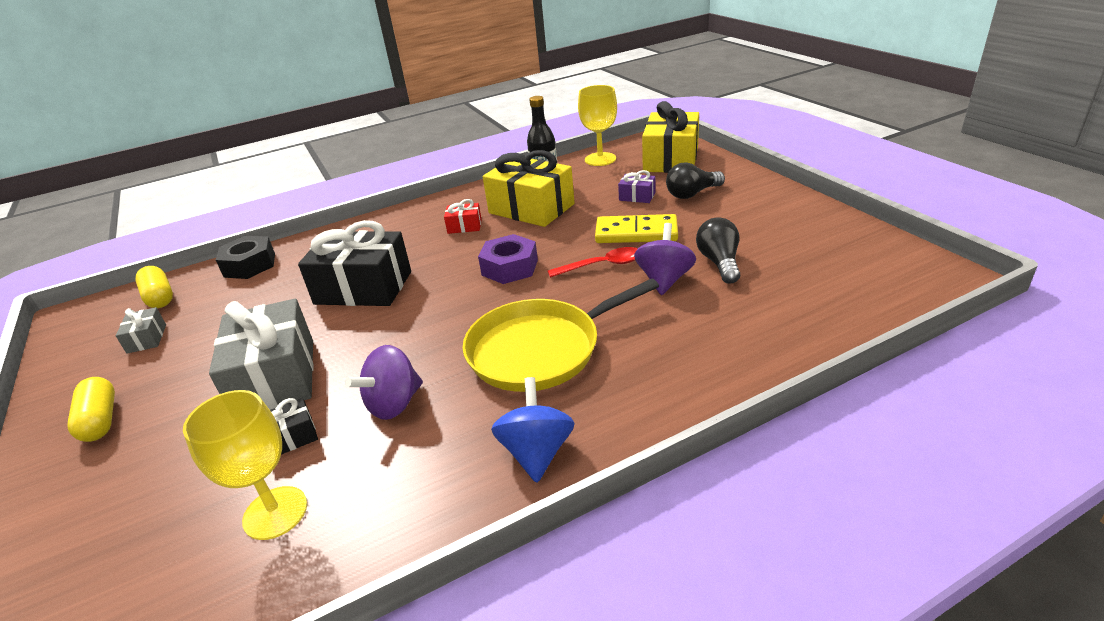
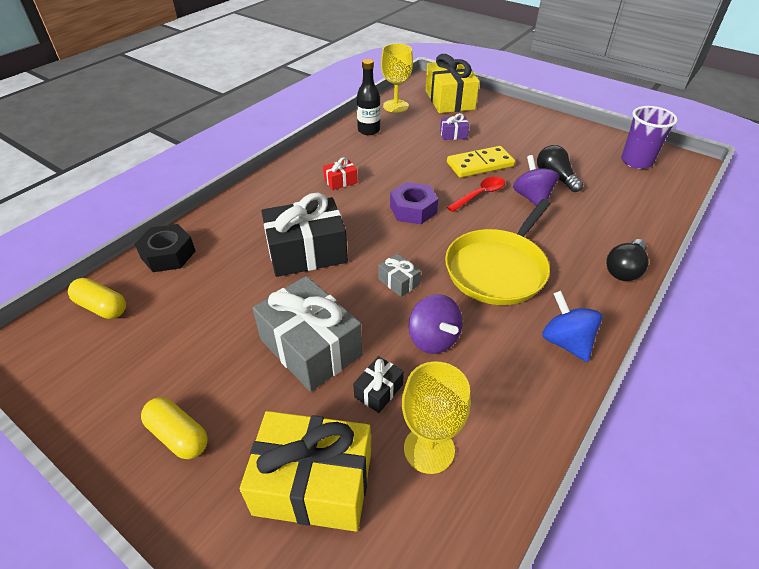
camera: 30 degrees left, 10 degrees up
grey gift [116,307,166,354] -> grey gift moved to [378,253,421,297]
purple spinning top [345,345,423,420] -> purple spinning top turned 45 degrees counterclockwise [409,294,463,354]
yellow gift [483,150,575,227] -> yellow gift moved to [240,411,371,532]
black light bulb [666,162,725,199] -> black light bulb moved to [606,239,648,281]
none -> purple cup [621,106,678,169]

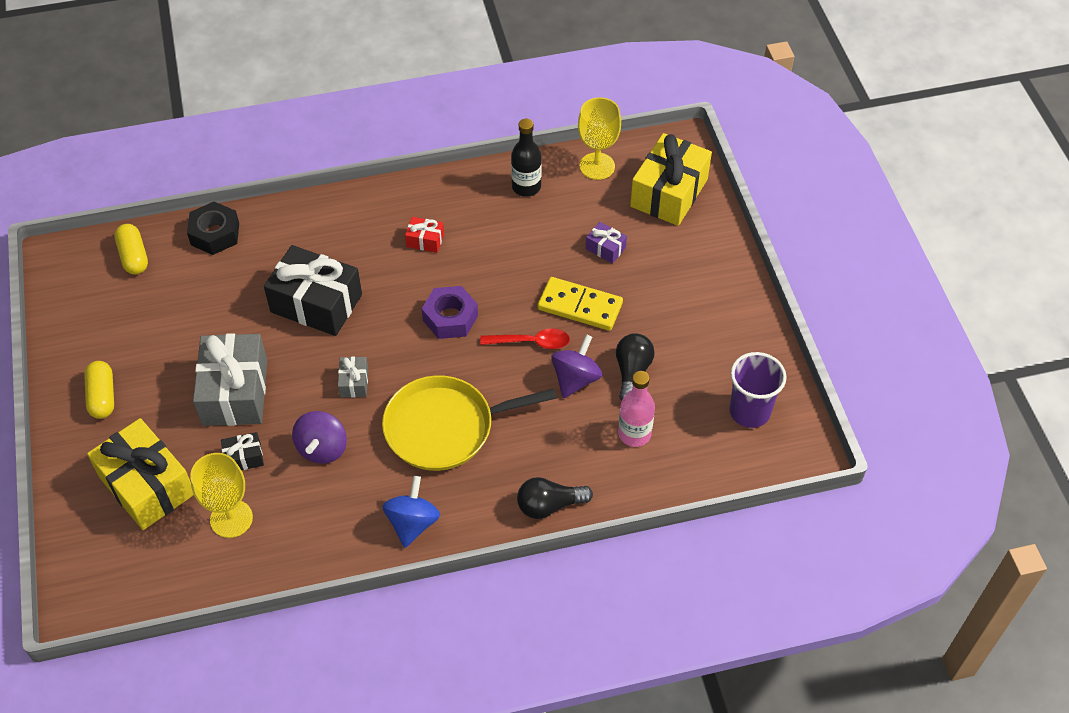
camera: 40 degrees right, 10 degrees up
none -> pink bottle [618,371,655,447]

